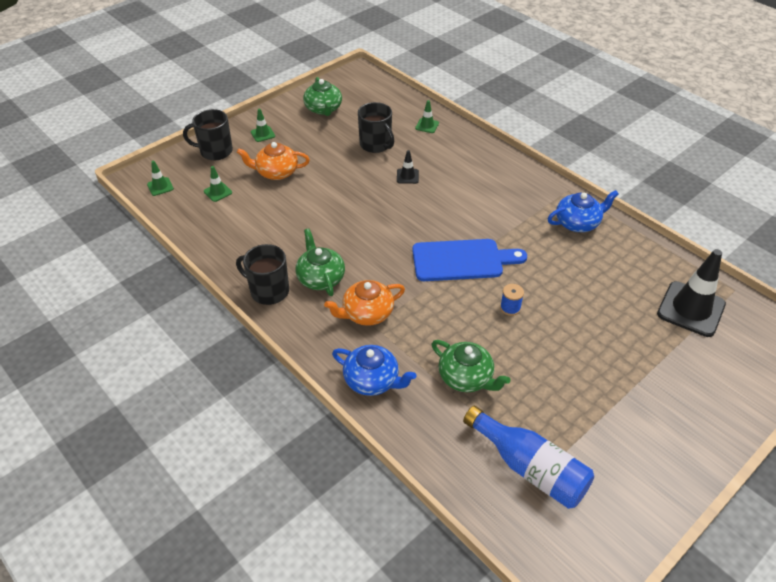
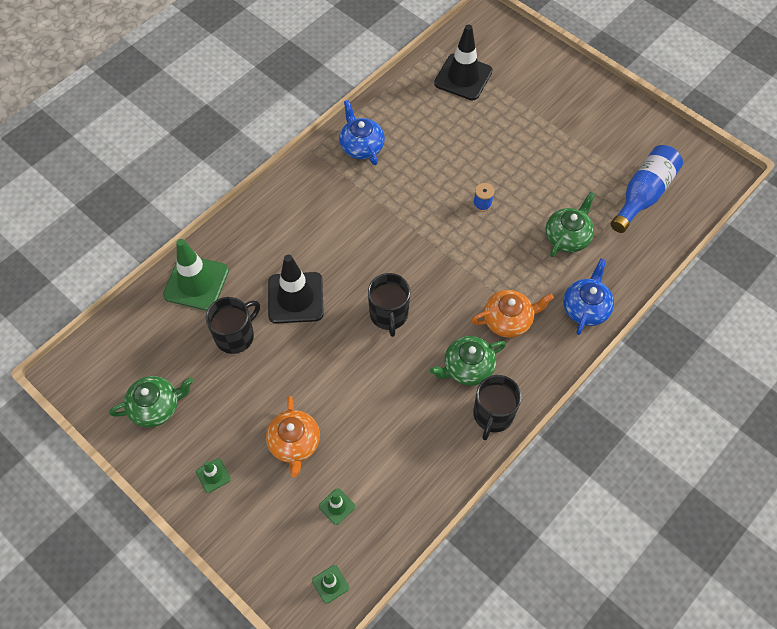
camera: 95 degrees left, 15 degrees up
black mug [183,109,233,160] -> black mug moved to [368,273,410,337]
orange teapot [324,280,405,326] -> orange teapot turned 75 degrees counterclockwise [471,290,554,338]
black traffic cone [397,150,419,184] -> black traffic cone [268,255,324,324], size x2.17
blue cutting board [412,239,527,281] -> none
green traffic cone [415,100,439,133] -> green traffic cone [163,239,229,311], size x2.17

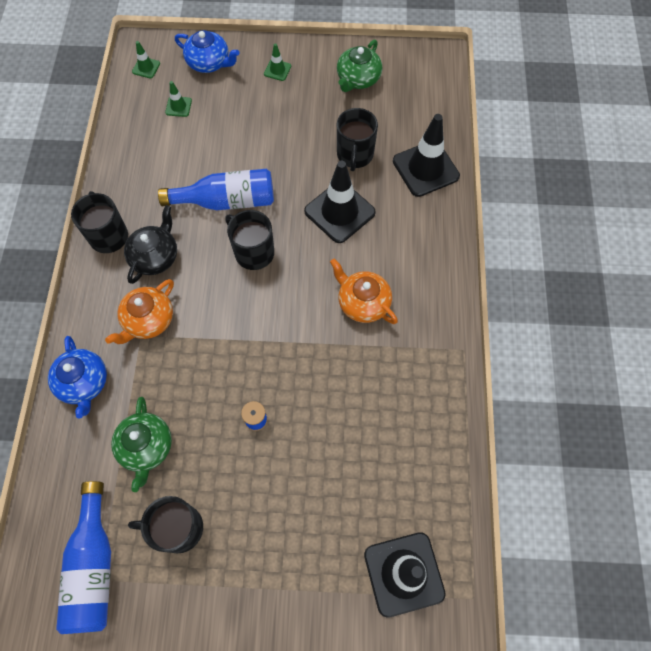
camera: 140 degrees right, 5 degrees up
green traffic cone [163,239,229,311] -> black traffic cone [393,114,460,197]
orange teapot [266,396,320,477] -> orange teapot moved to [330,258,398,324]
blue teapot [339,100,385,165] -> blue teapot moved to [175,30,239,73]
green teapot [430,336,506,386] -> black teapot [124,205,177,284]
none -> black mug [128,496,203,553]
none -> blue bottle [158,169,274,210]

